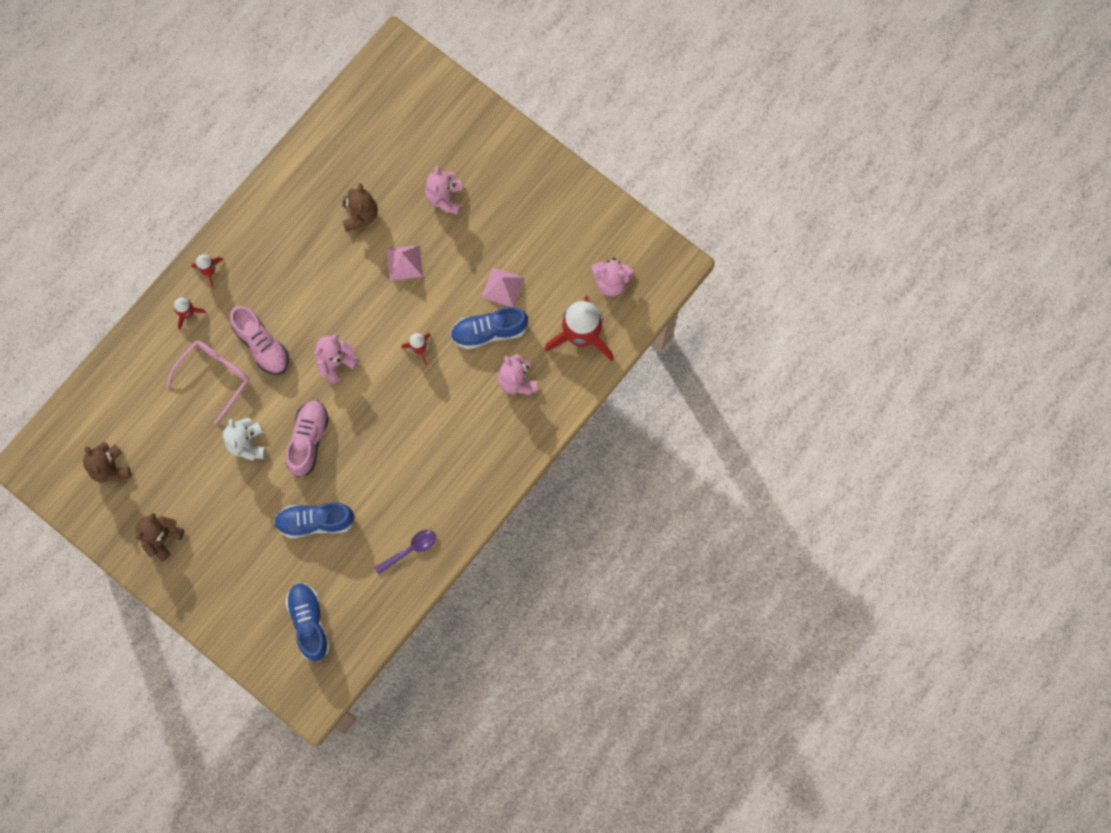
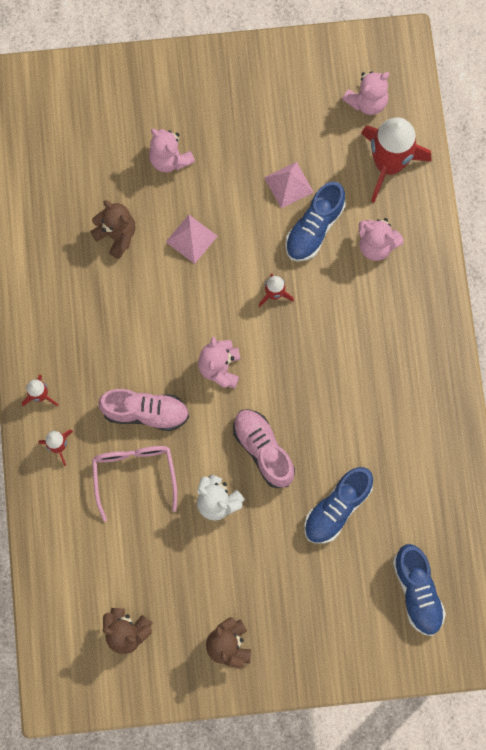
camera: 45 degrees left, 0 degrees up
blue shoe [285,583,330,662] -> blue shoe turned 135 degrees counterclockwise [393,544,446,636]
purple spoon [374,530,436,575] -> none

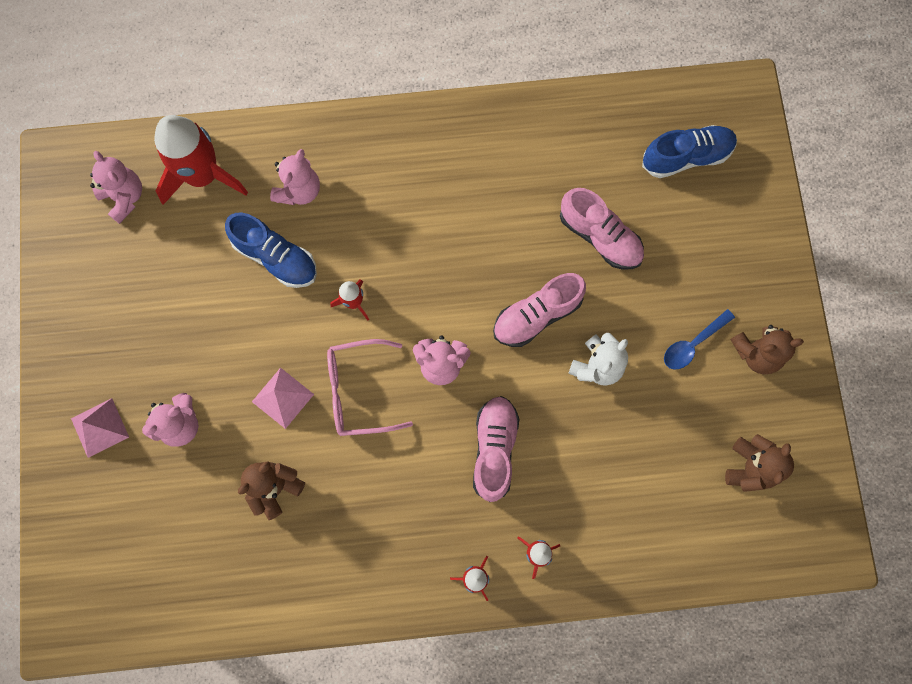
camera: 90 degrees left, 0 degrees up
pink glasses [92,446,177,522] -> pink glasses moved to [327,339,413,436]
pink pyramid [264,162,314,208] -> pink pyramid moved to [71,398,129,458]
blue shoe [304,467,373,544] -> pink shoe [560,188,644,270]
none -> blue spoon [664,309,735,369]

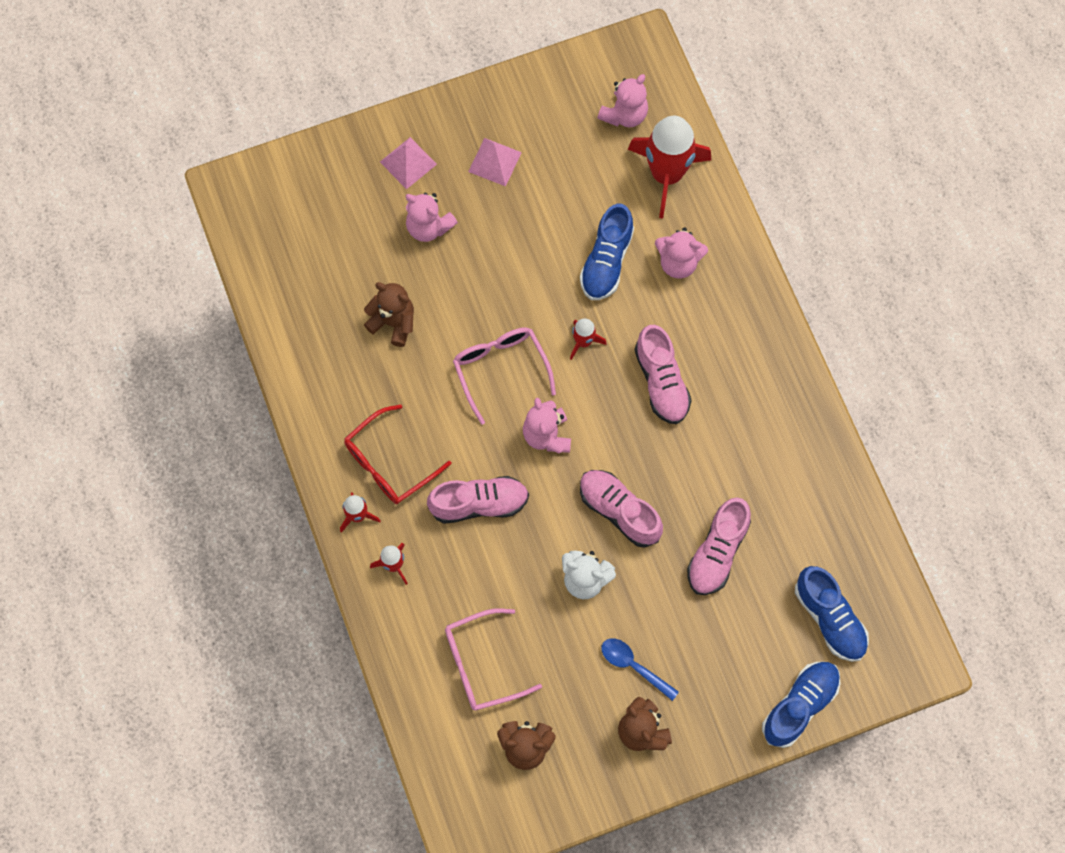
camera: 75 degrees right, 5 degrees down
pink pyramid [252,368,314,429] -> pink pyramid moved to [468,138,522,187]
none -> red glasses [344,404,451,504]
none -> pink glasses [445,608,542,711]
none -> pink shoe [635,325,692,424]
none -> blue shoe [762,662,841,748]

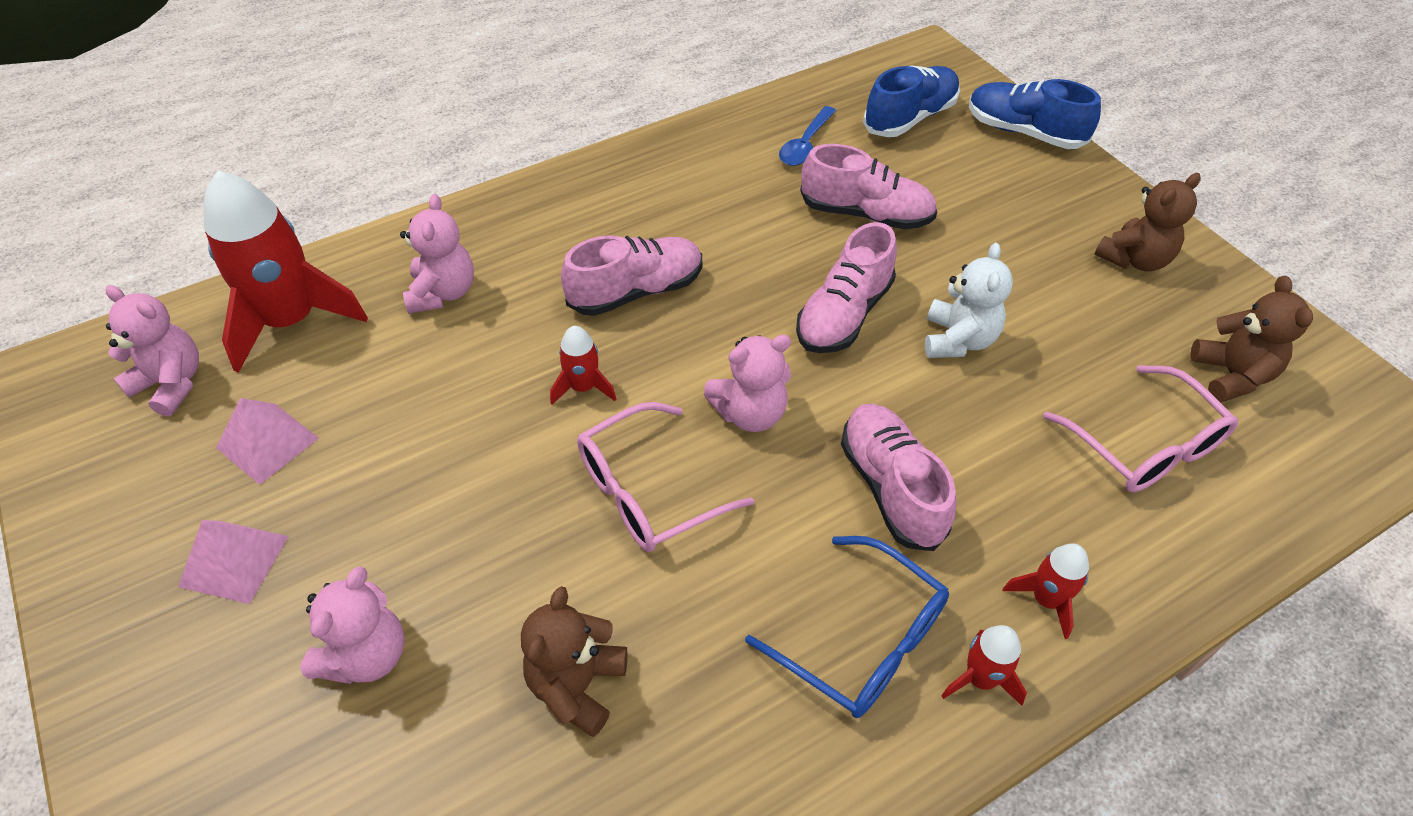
camera: 100 degrees left, 20 degrees down
red glasses [344,404,451,504] -> blue glasses [745,536,949,718]
pink pyramid [380,137,437,189] -> pink pyramid moved to [216,398,319,485]
blue shoe [580,203,634,300] -> none
blue spoon [602,638,679,701] -> blue spoon moved to [779,106,836,166]

